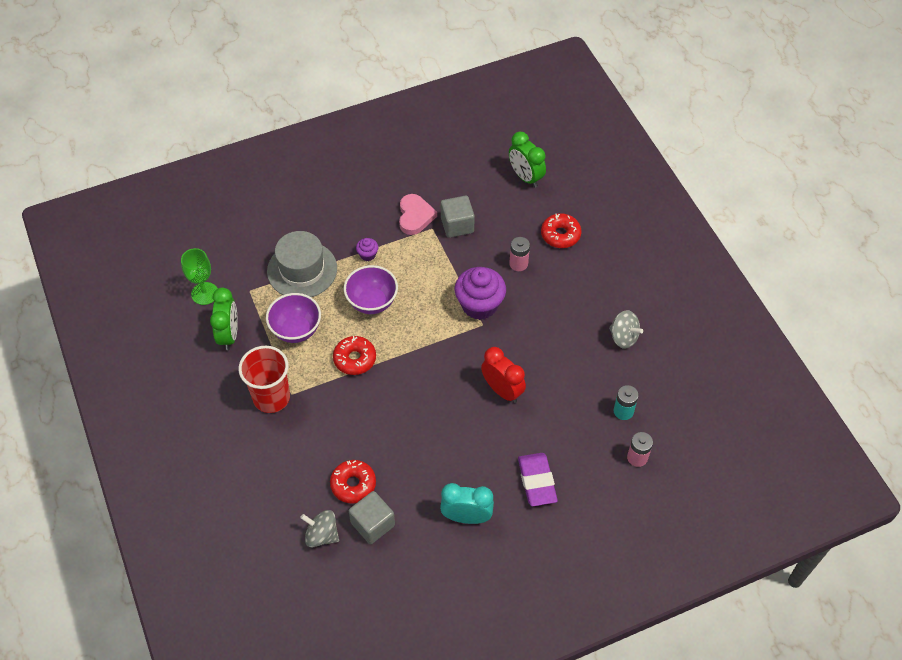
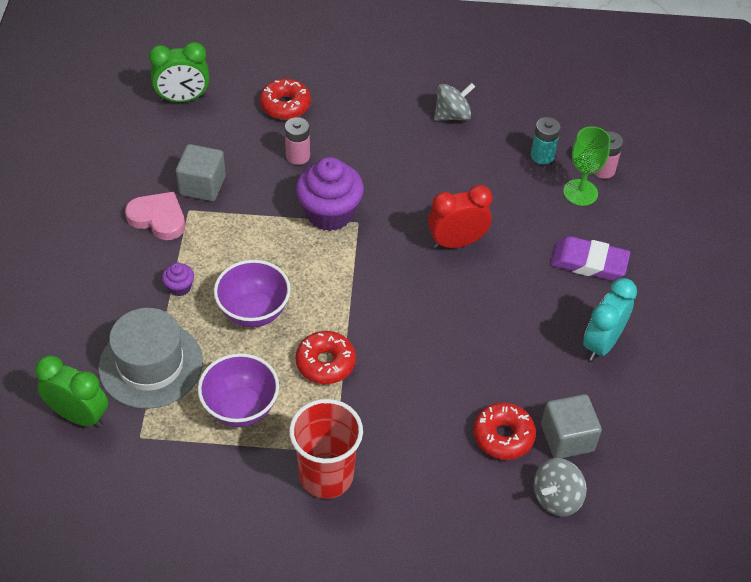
camera: 65 degrees left, 5 degrees down
green goblet [181,248,218,305] -> green goblet moved to [563,126,611,206]
green clock [210,288,238,350] -> green clock moved to [35,355,108,428]

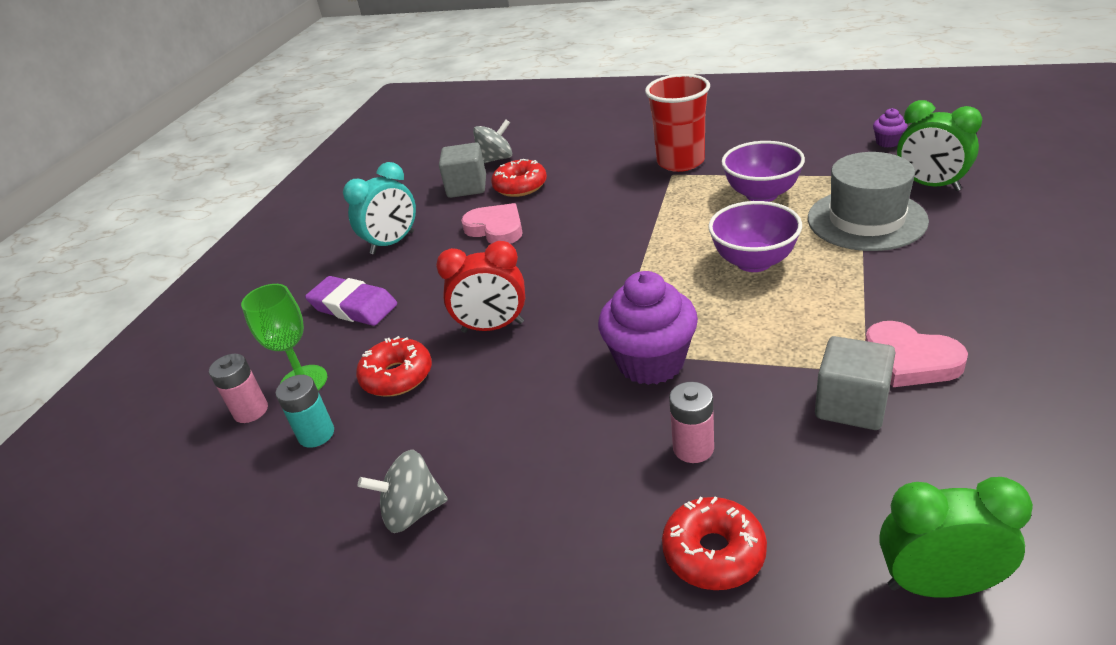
camera: 160 degrees left, 15 degrees down
purple cupcake [162,263,194,296] -> purple cupcake moved to [873,108,908,147]
red donut [296,331,356,384] -> red donut moved to [356,336,432,397]
none -> pink heart [461,203,523,244]

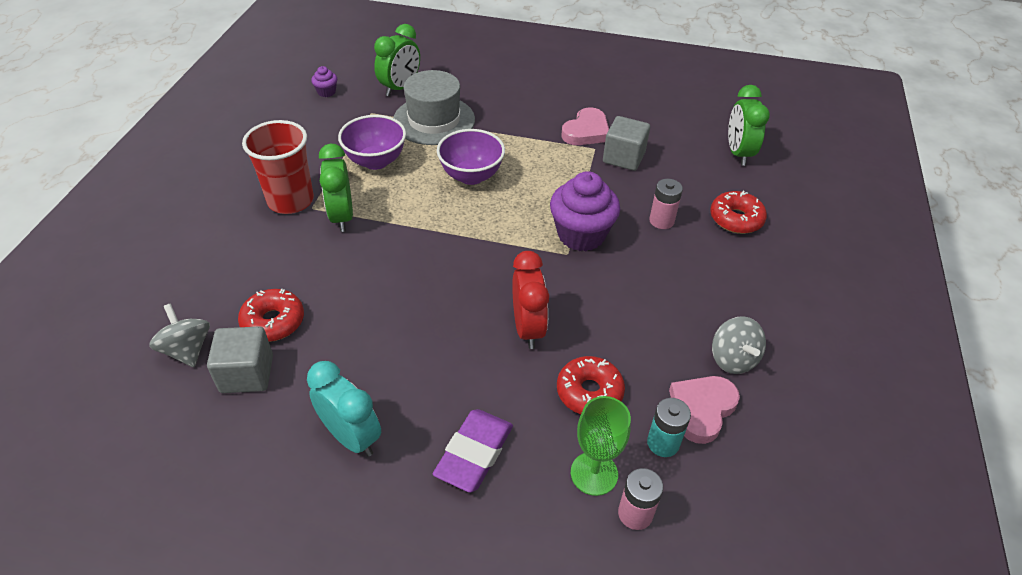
camera: 100 degrees left, 10 degrees up
pink heart [461,203,523,244] -> pink heart moved to [669,376,740,444]
none -> green clock [319,144,353,232]

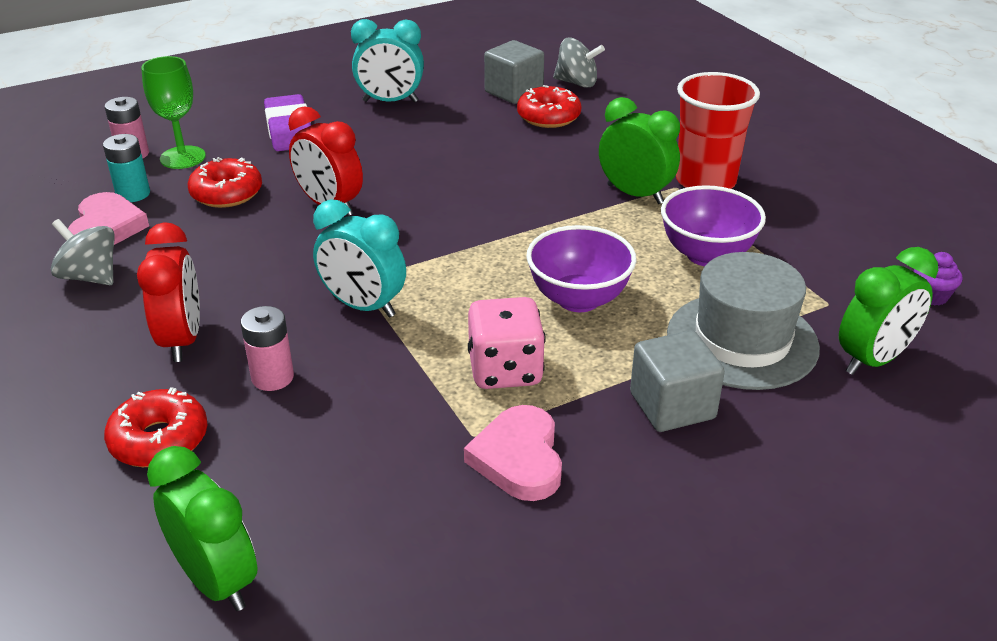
camera: 140 degrees right, 10 degrees down
green clock [374,24,420,96] -> green clock turned 120 degrees counterclockwise [839,247,938,375]
purple cupcake [550,171,620,251] -> turquoise clock [313,199,406,318]
grey cube [603,116,650,171] -> grey cube moved to [630,330,725,432]
none -> red clock [137,222,200,362]
none -> pink dice [468,297,546,389]

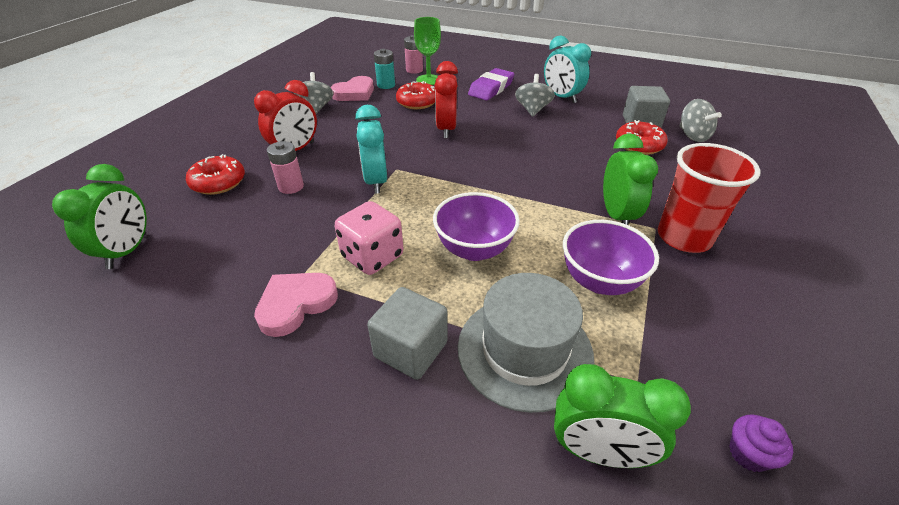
camera: 50 degrees right, 5 degrees up
none -> grey spinning top [515,74,555,117]

